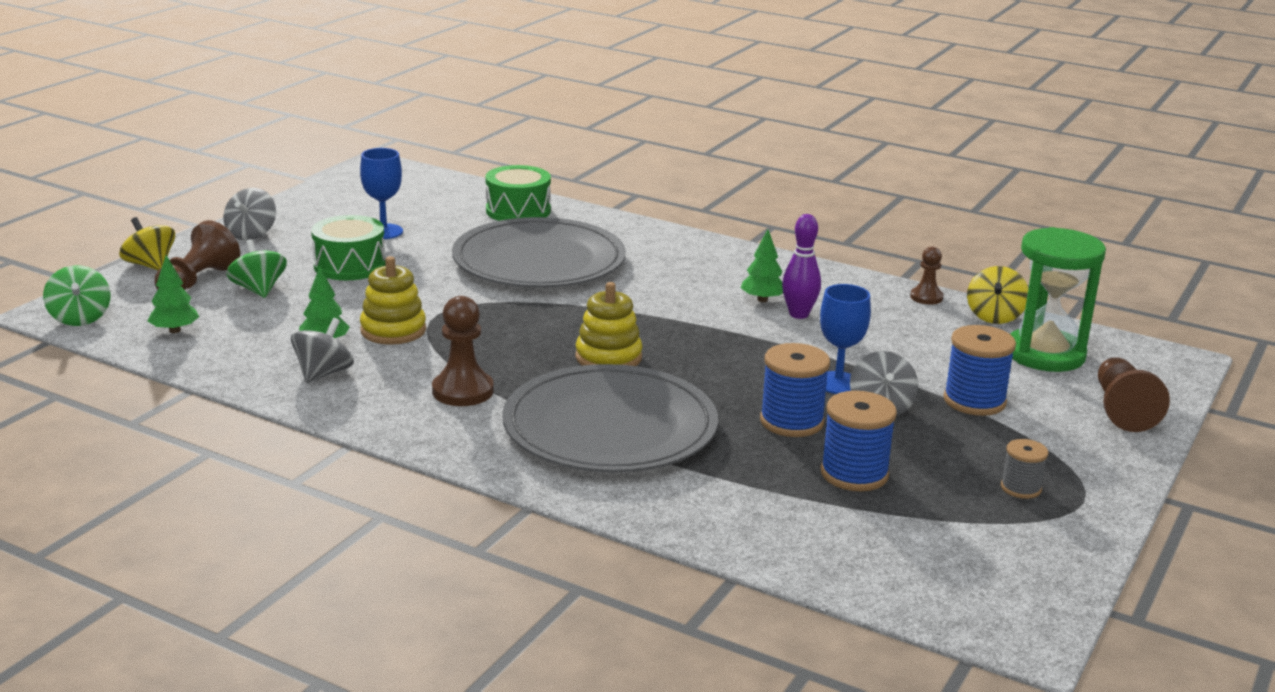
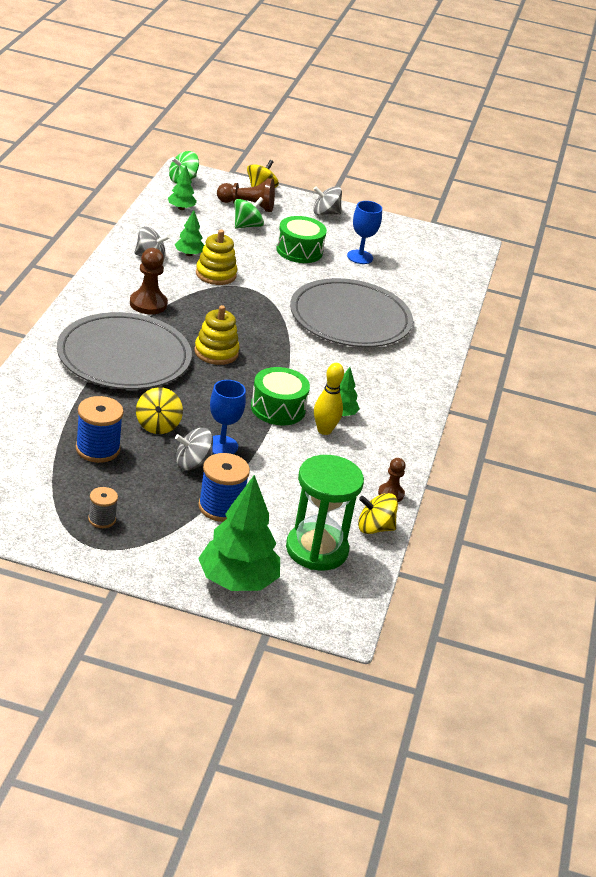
camera: 70 degrees right, 10 degrees up
green drum [485,165,551,221] -> green drum moved to [251,367,310,425]
blue spool [760,343,830,437] -> yellow spinning top [136,387,183,434]
purple bowling pin [782,214,821,319] -> yellow bowling pin [314,363,344,435]
brown pawn [1098,357,1170,432] -> green tree [198,475,280,591]

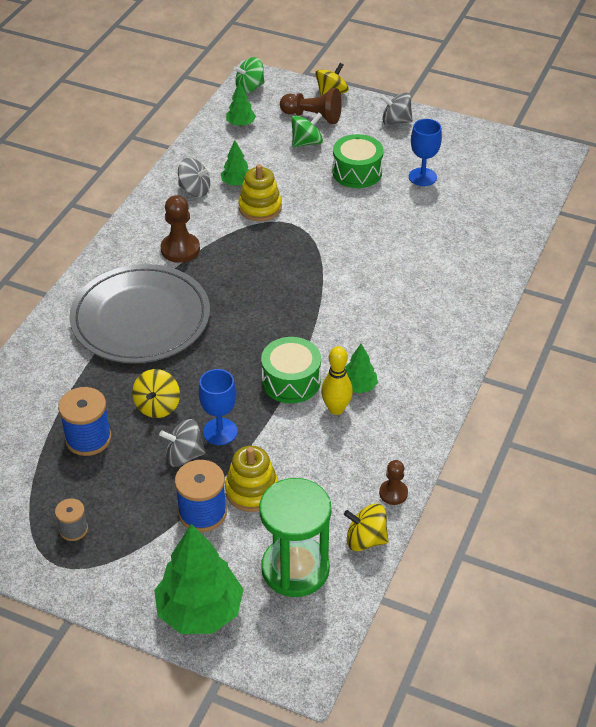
camera: 15 degrees right, 10 degrees up
yellow stacking toy [194,305,240,365] -> yellow stacking toy moved to [225,446,278,512]
grey plate [290,278,413,347] -> none

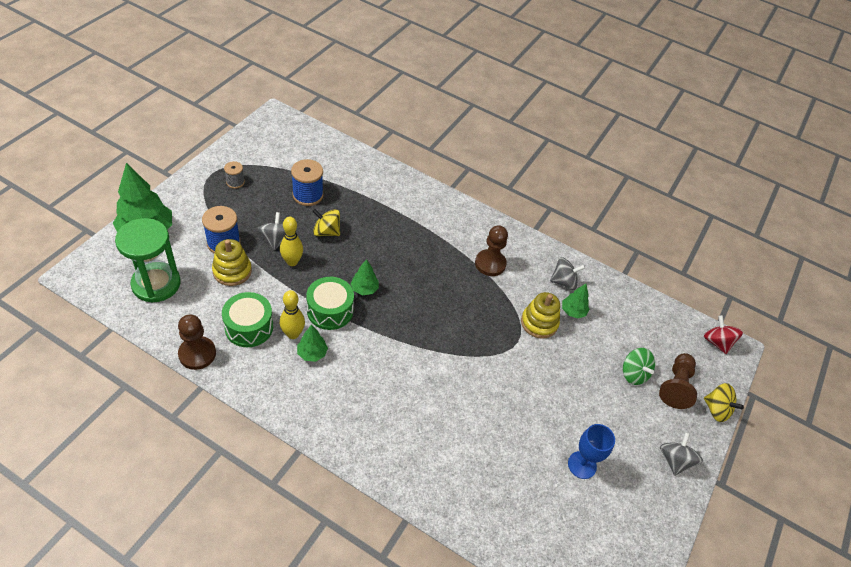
camera: 90 degrees right, 5 degrees up
grey plate [69,264,210,363] -> none
grey spinning top [178,158,210,197] -> grey spinning top turned 120 degrees counterclockwise [550,257,585,290]
blue goblet [198,369,238,445] -> yellow bowling pin [280,217,303,266]
green tree [226,82,256,126] -> green tree moved to [350,259,379,295]
green spinning top [234,57,265,93] -> red spinning top [704,315,743,354]
green drum [332,134,384,188] -> green drum moved to [222,292,273,347]
yellow spinning top [344,504,389,551] -> none
brown pawn [379,460,408,505] -> brown pawn [178,315,216,370], size x1.64

